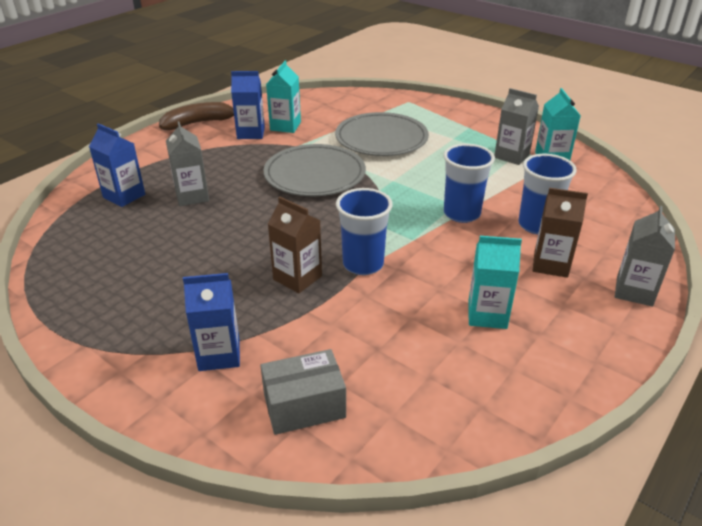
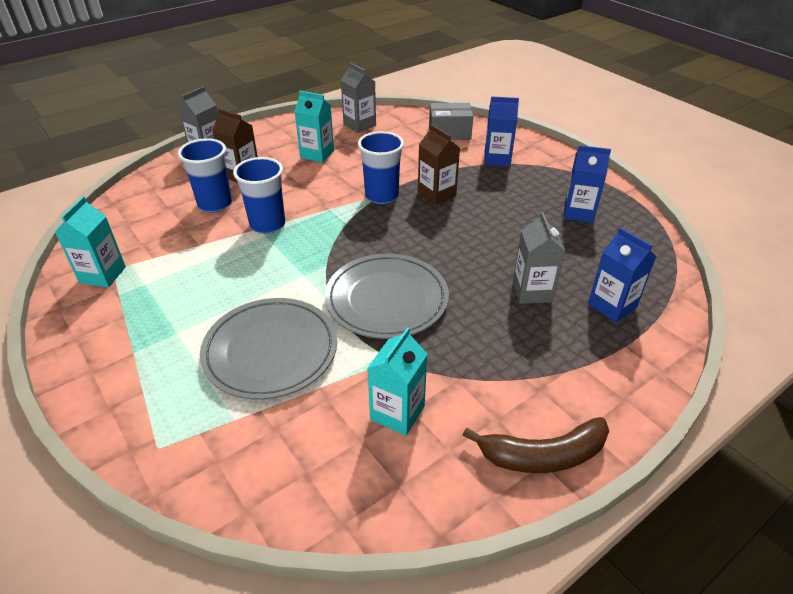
camera: 165 degrees left, 5 degrees up
blue carton [231,71,265,139] -> blue carton moved to [564,145,611,223]
grey carton [494,88,539,165] -> grey carton moved to [341,62,376,133]

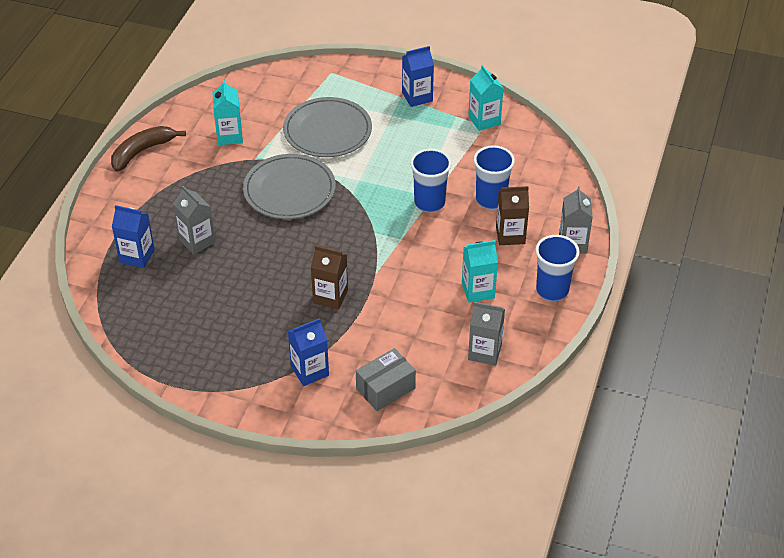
camera: 145 degrees right, 5 degrees up
blue cup [358,131,404,204] -> blue cup moved to [535,235,580,301]
blue carton [564,145,611,223] -> blue carton moved to [402,46,434,107]

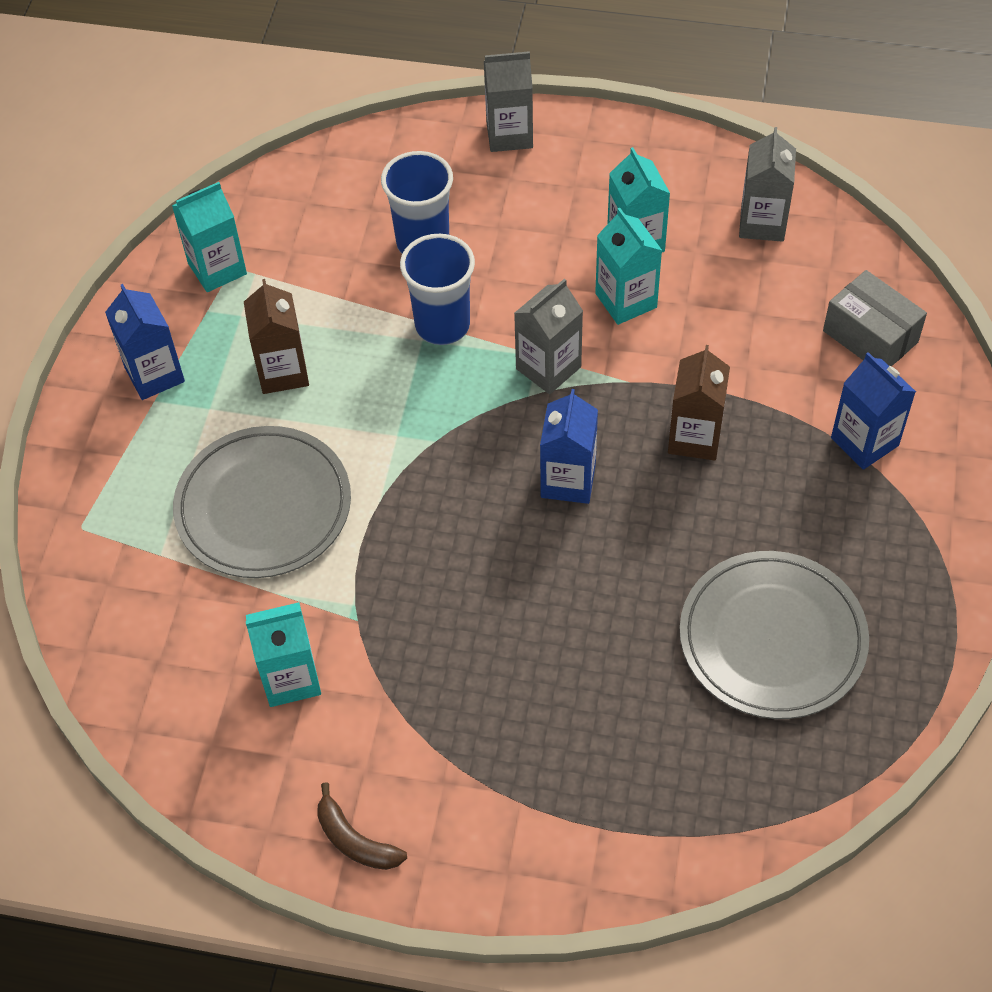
camera: 95 degrees left, 10 degrees up
brown banana [111,126,186,172] -> brown banana [317,782,407,870], size x0.63
blue carton [112,205,155,268] -> blue carton moved to [540,389,598,504]
grey carton [173,186,215,255] -> grey carton moved to [514,279,583,394]
grey plate [243,154,336,219] -> grey plate moved to [680,551,869,719]
brown carton [496,186,529,245] -> brown carton moved to [244,279,309,394]
blue cup [535,235,580,301] -> none
none -> turquoise carton [595,208,662,325]

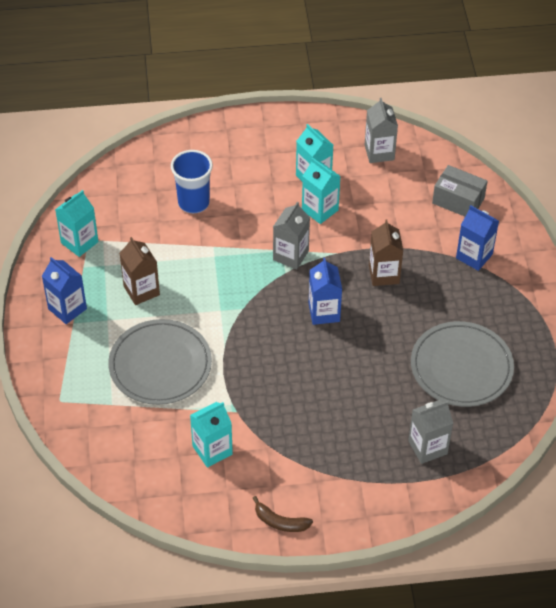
camera: 20 degrees left, 5 degrees down
blue cup [400,234,475,345] -> none
grey carton [484,51,533,152] -> grey carton moved to [408,400,453,464]

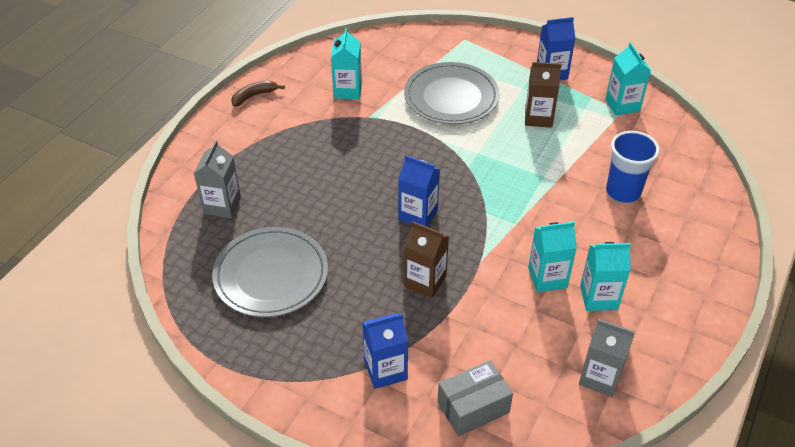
camera: 125 degrees right, 5 degrees down
grey carton [273,202,310,269] -> none

